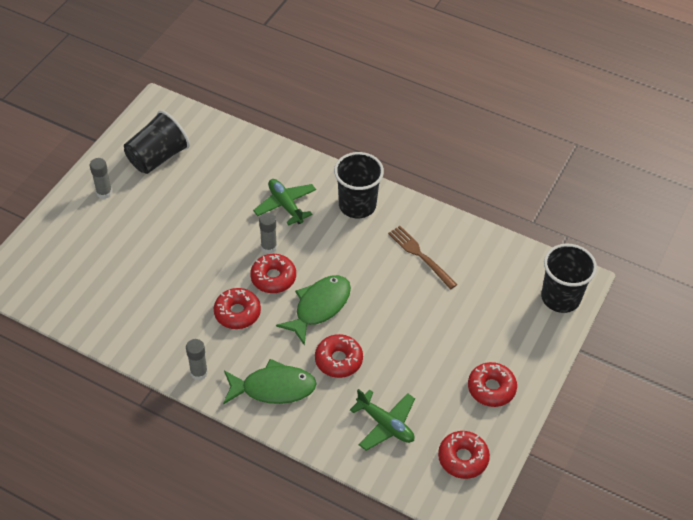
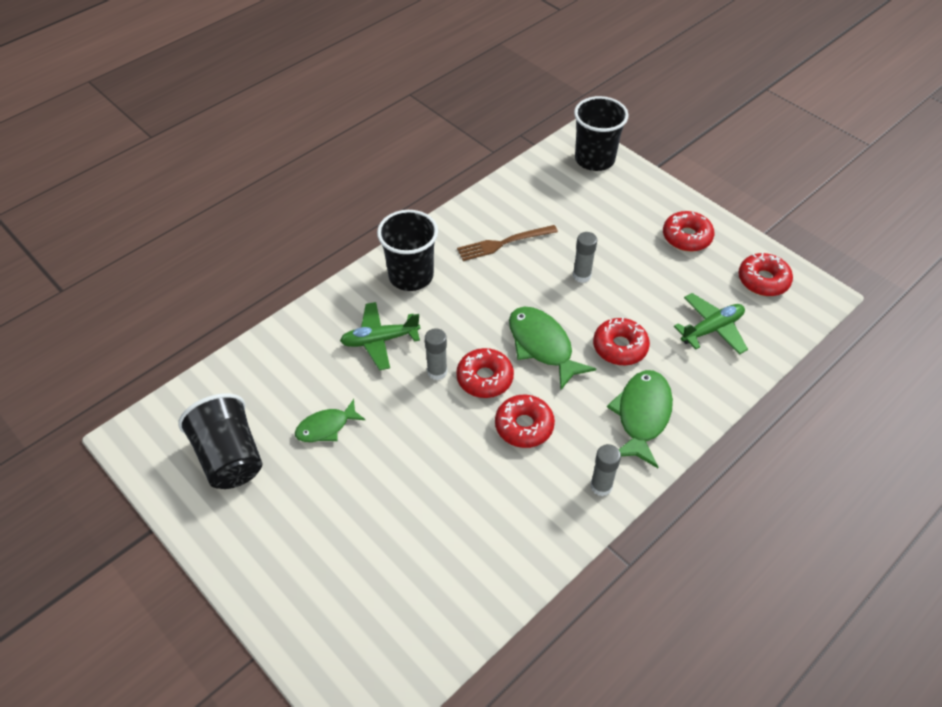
camera: 70 degrees left, 0 degrees up
grey glue stick [90,158,112,199] -> grey glue stick moved to [573,232,597,283]
none -> green fish [295,399,366,442]

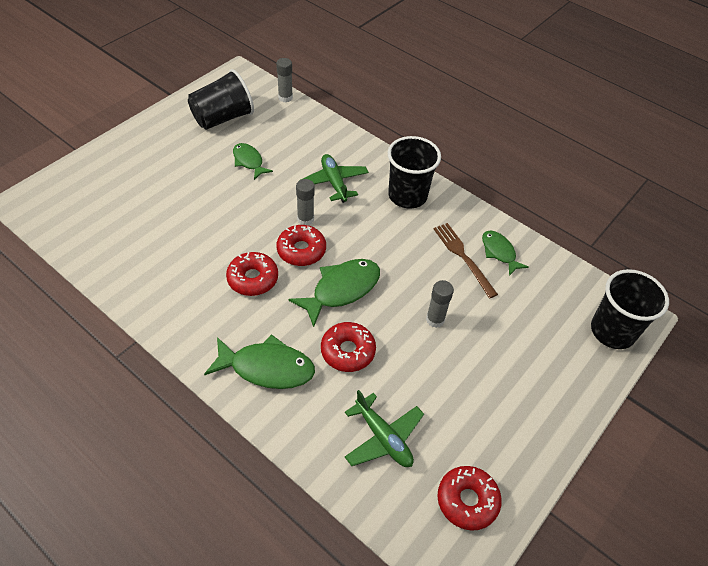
camera: 80 degrees right, 0 degrees up
grey glue stick [590,444,621,496] -> grey glue stick moved to [276,58,293,102]
red donut [663,211,714,252] -> none
none -> green fish [482,230,529,276]

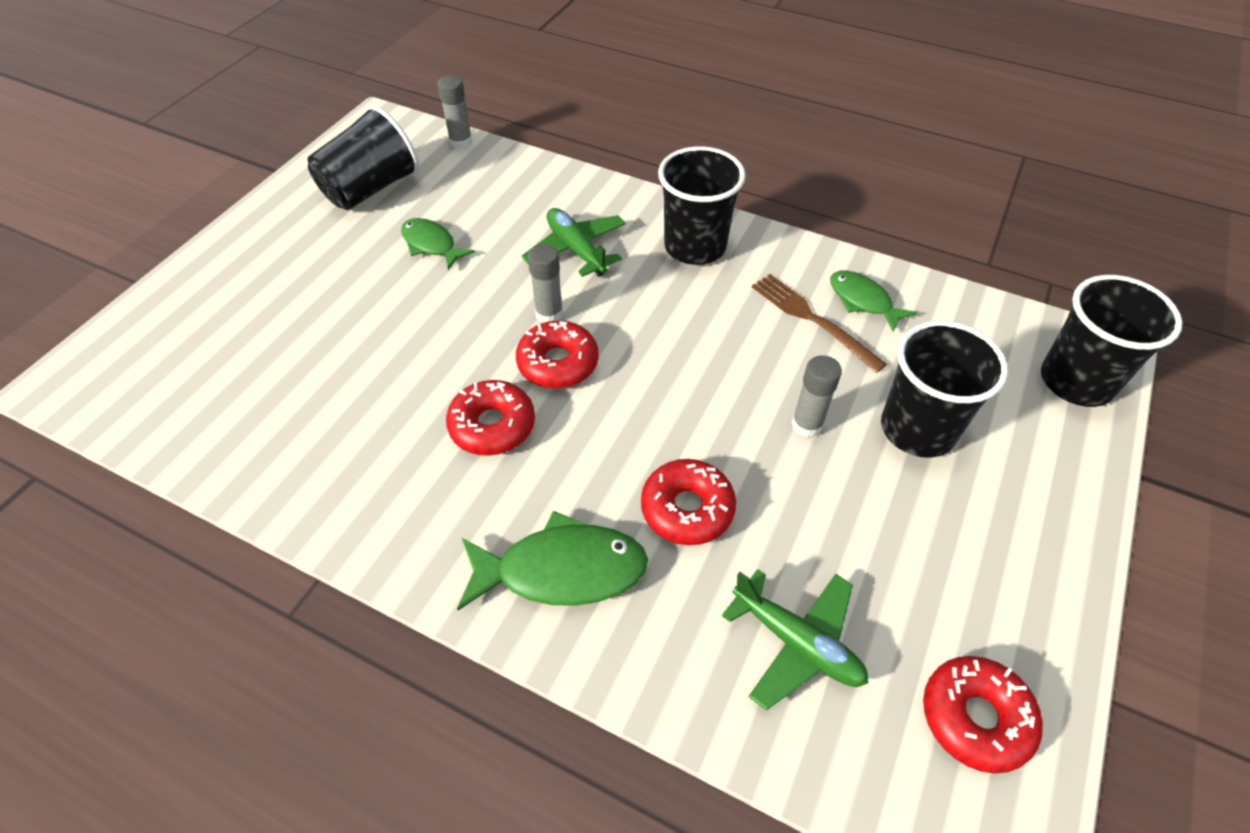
camera: 10 degrees left, 0 degrees up
green fish [289,259,380,327] -> none
none -> black cup [881,321,1008,458]

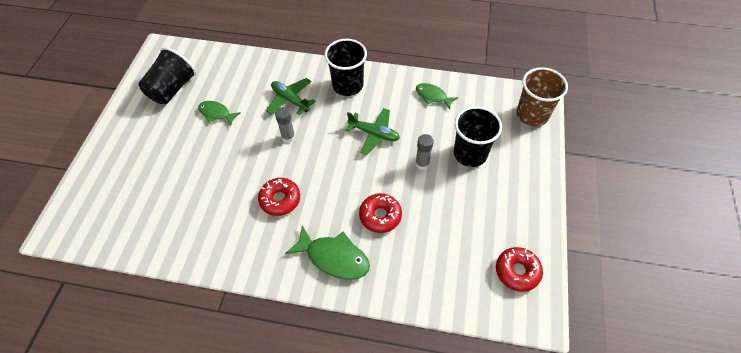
camera: 15 degrees left, 5 degrees up
grey glue stick [438,75,472,149] -> none
green fish [457,511,648,611] -> green fish turned 45 degrees clockwise [285,226,370,280]
red donut [516,321,599,389] -> none
green plane [722,569,868,711] -> green plane moved to [345,108,400,155]
brown fork [752,274,887,373] -> none
black cup [1041,275,1183,407] -> brown cup [517,67,568,126]

